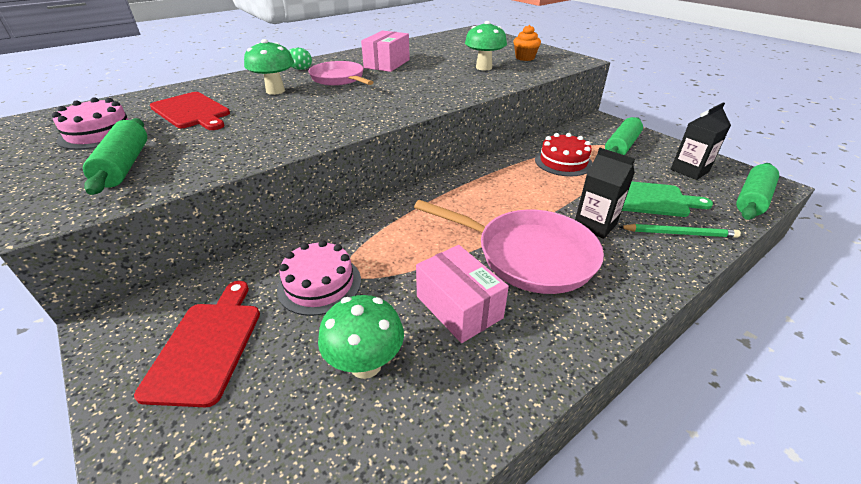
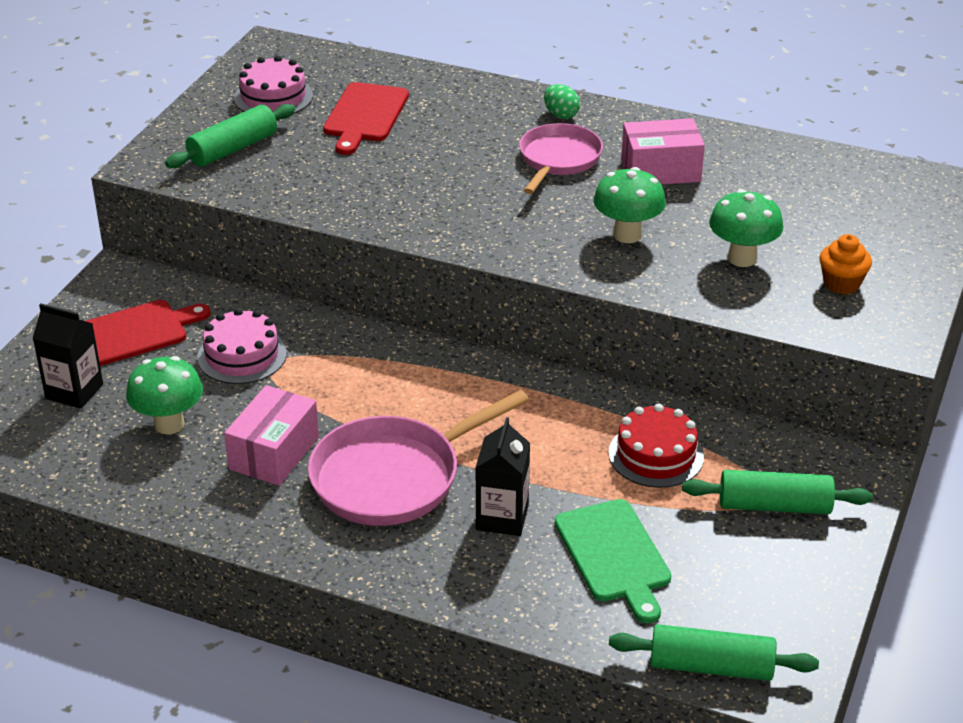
camera: 60 degrees right, 0 degrees up
green mushroom [244,39,294,95] -> green mushroom moved to [594,167,666,243]
pink pan [414,200,604,294] -> pink pan turned 60 degrees clockwise [308,390,529,526]
green pencil [619,224,741,238] -> none
black carton [671,103,731,180] -> black carton moved to [32,303,103,409]

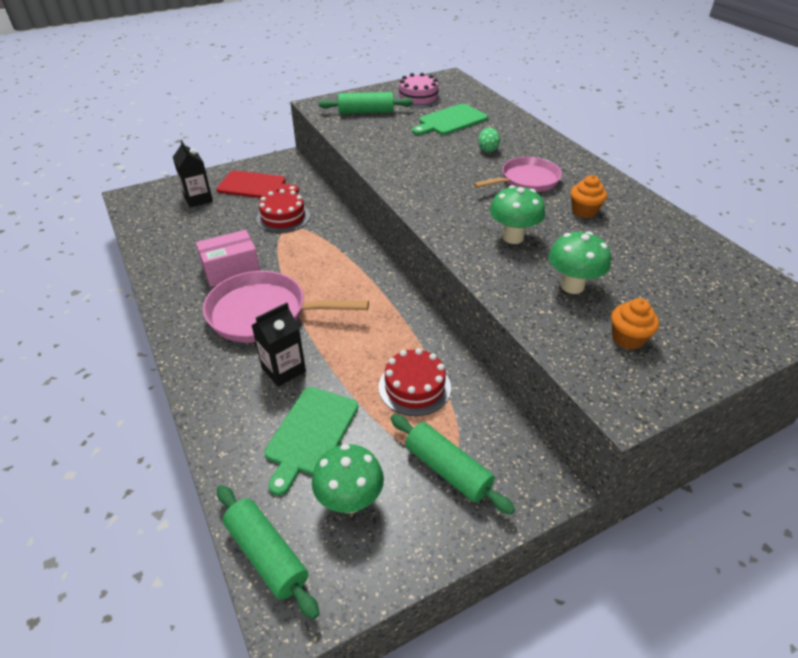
camera: 40 degrees right, 5 degrees up
green mushroom [126,356,203,434] -> green mushroom moved to [312,444,384,514]
pink cake [197,308,287,384] -> red cake [256,189,310,233]
red cutting board [323,82,409,155] -> green cutting board [412,104,488,135]
green egg [544,84,580,119] -> green egg moved to [478,128,500,152]
pink box [621,118,705,185] -> orange cupcake [571,175,607,218]

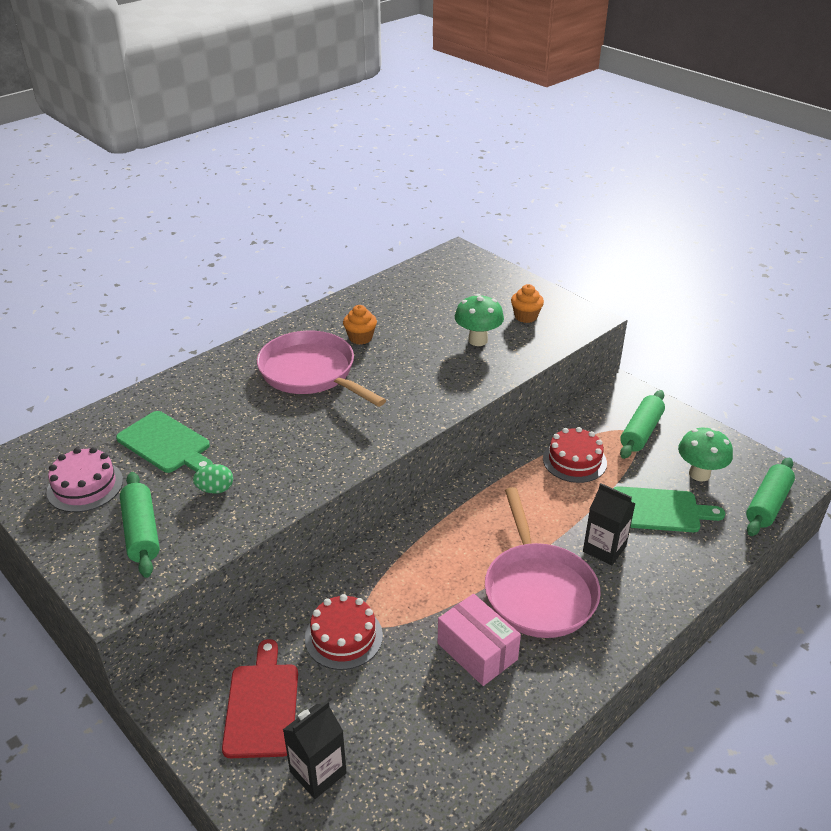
camera: 105 degrees left, 5 degrees down
pink pan [473,157,562,192] -> pink pan [257,331,386,407], size x1.52
green egg [478,128,500,152] -> green egg moved to [193,464,233,494]
green mushroom [490,185,545,244] -> none

